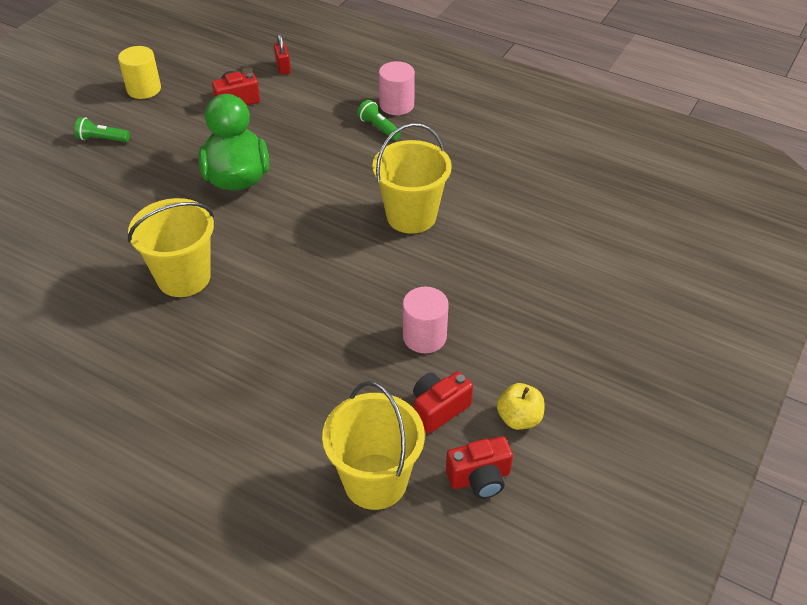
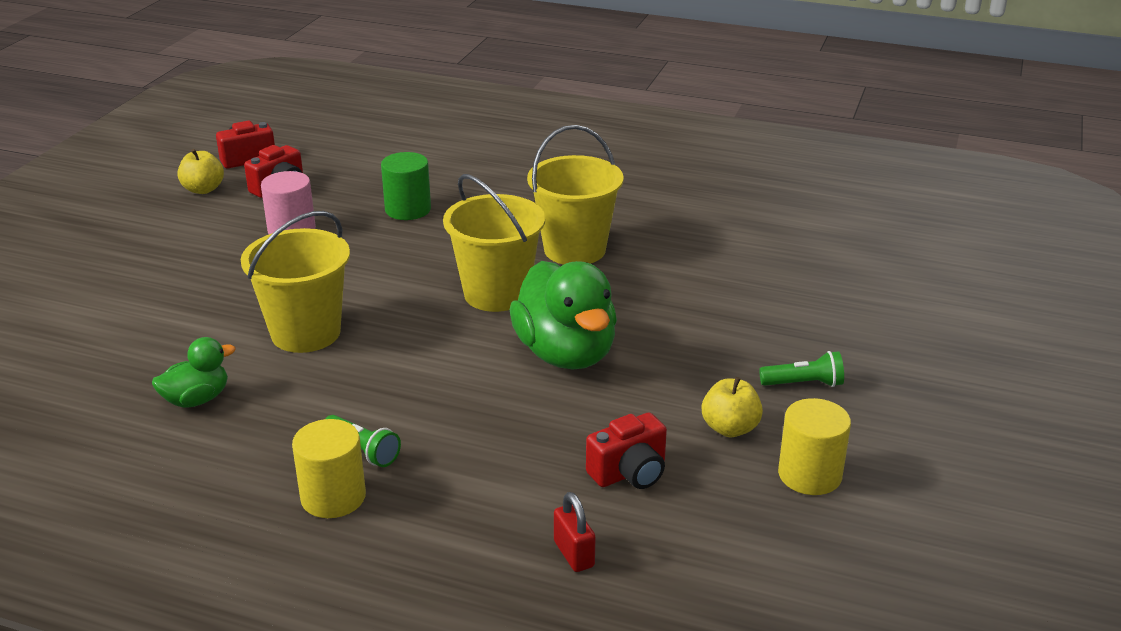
camera: 170 degrees right, 15 degrees down
yellow bucket [322,381,425,510] -> yellow bucket moved to [443,174,545,312]
pink cylinder [379,61,415,115] -> yellow cylinder [292,419,366,518]
none -> green duck [152,337,236,408]
none -> green cylinder [381,152,431,220]
none -> yellow apple [702,377,763,437]

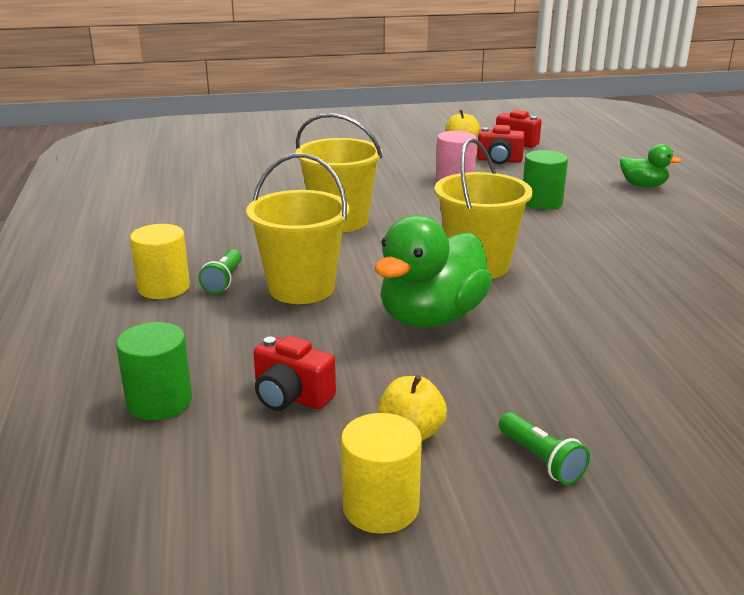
camera: 60 degrees right, 5 degrees down
green duck [152,337,236,408] -> green duck moved to [620,144,682,187]
yellow bucket [527,125,624,265] -> yellow bucket moved to [246,153,350,304]
red padlock [554,492,595,572] -> green cylinder [116,322,192,420]

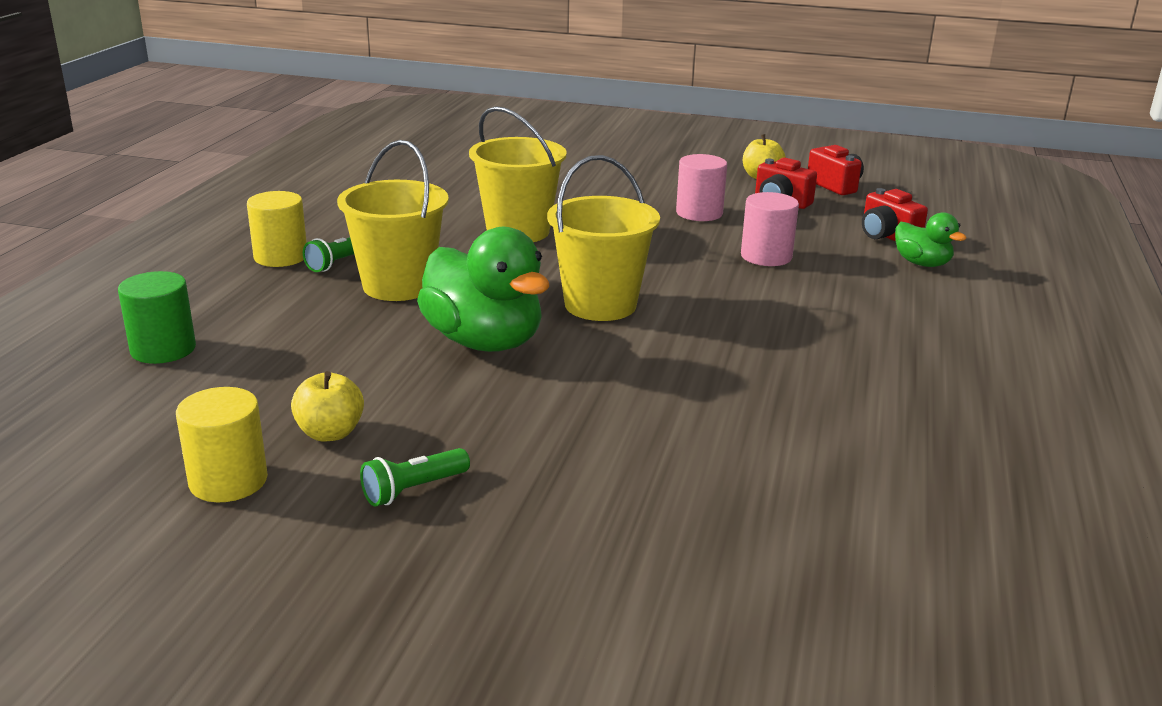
camera: 25 degrees right, 0 degrees up
red camera [253,335,336,411] -> red camera moved to [862,188,928,241]
green duck [375,215,492,328] -> green duck turned 105 degrees counterclockwise [417,227,549,352]
green flashlight [499,412,590,485] -> green flashlight turned 60 degrees clockwise [360,448,470,507]
green cylinder [523,150,568,209] -> pink cylinder [741,192,799,266]

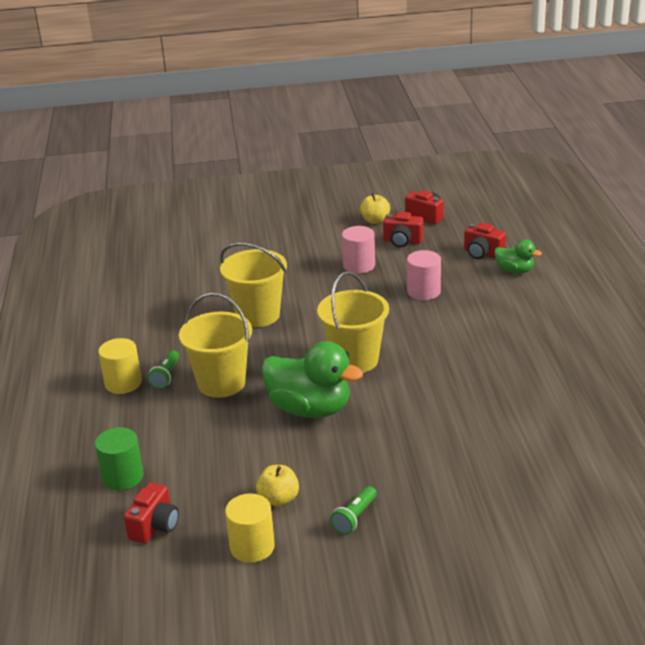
camera: 20 degrees left, 5 degrees up
none -> red camera [124,482,179,544]

